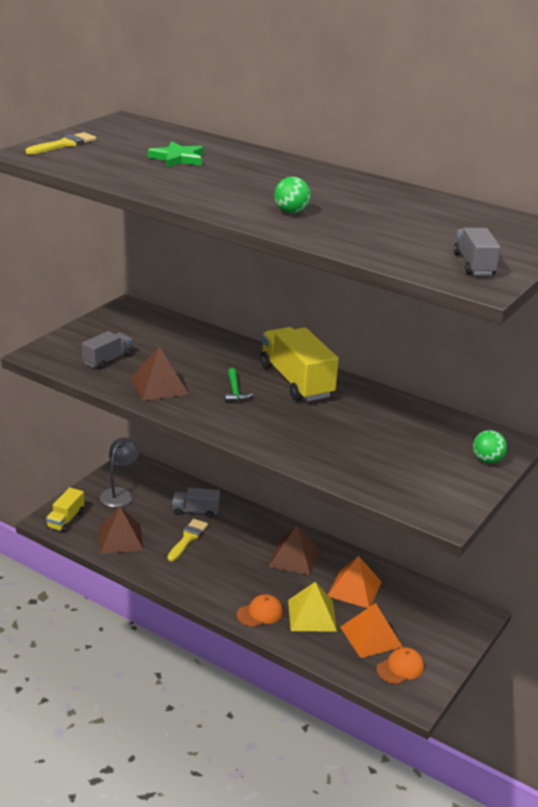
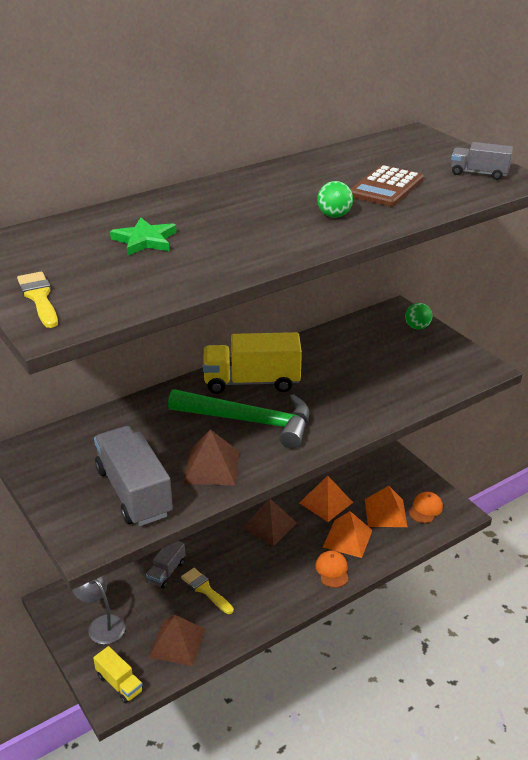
camera: 65 degrees left, 5 degrees up
grey truck [82,331,132,369] -> grey truck [94,426,173,526], size x1.87
green hammer [225,368,253,402] -> green hammer [168,389,309,449], size x2.47
yellow pyramid [288,582,337,632] -> orange pyramid [323,511,373,558]
orange cap [377,647,424,684] -> orange cap turned 45 degrees clockwise [409,492,443,523]
none -> brown calculator [351,165,424,206]

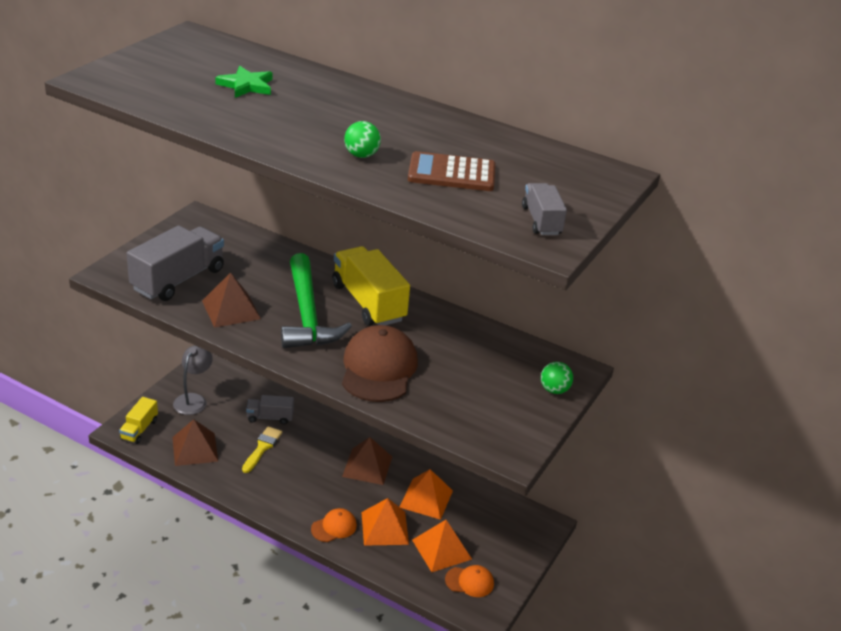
camera: 60 degrees right, 0 degrees up
yellow brush [17,272,58,328] -> none
none -> brown cap [342,325,418,402]

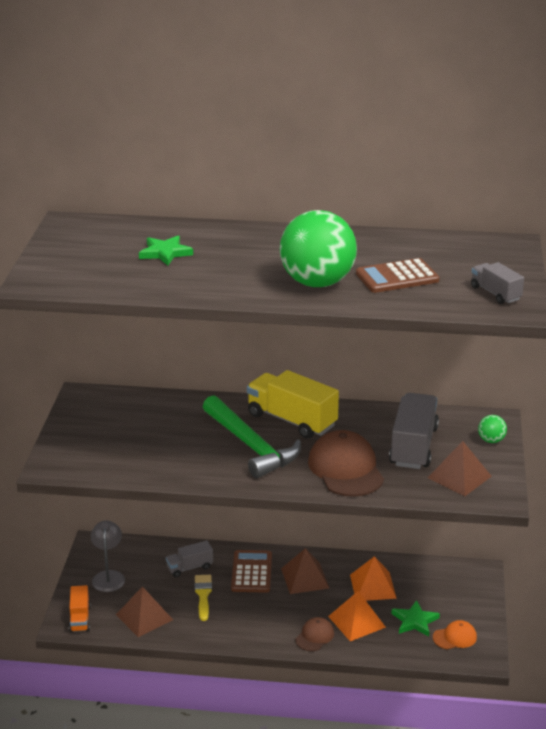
camera: 20 degrees left, 5 degrees down
yellow truck [119,397,158,444] -> orange truck [69,585,91,633]
grey truck [127,225,224,301] -> grey truck moved to [389,393,439,469]
brown pyramid [202,272,261,328] -> brown pyramid moved to [428,441,492,496]
orange cap [311,508,357,542] -> brown cap [295,617,334,651]
green ball [344,121,381,158] -> green ball [280,210,357,287], size x2.40
orange pyramid [412,520,472,572] -> green star [392,600,440,636]
none -> brown calculator [231,550,272,593]

